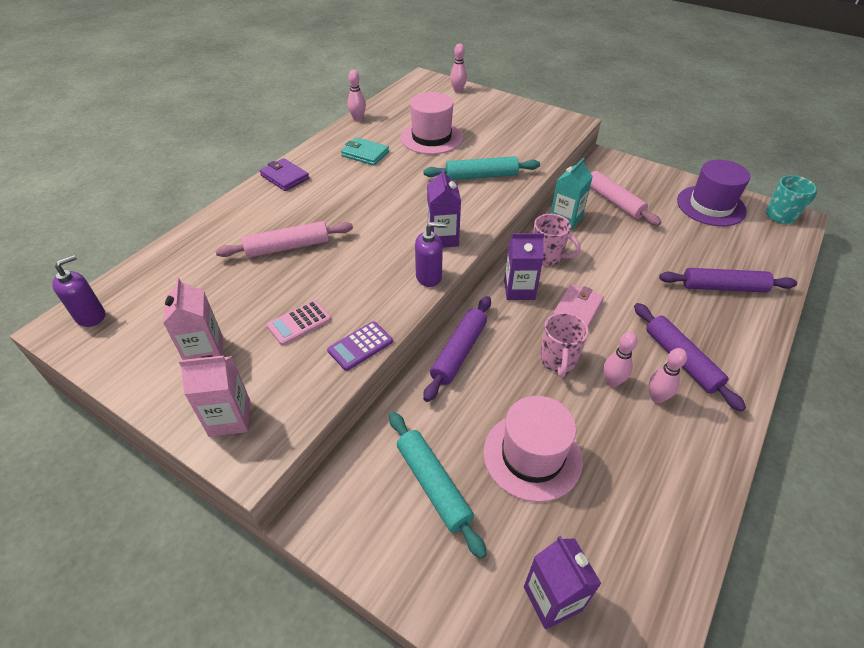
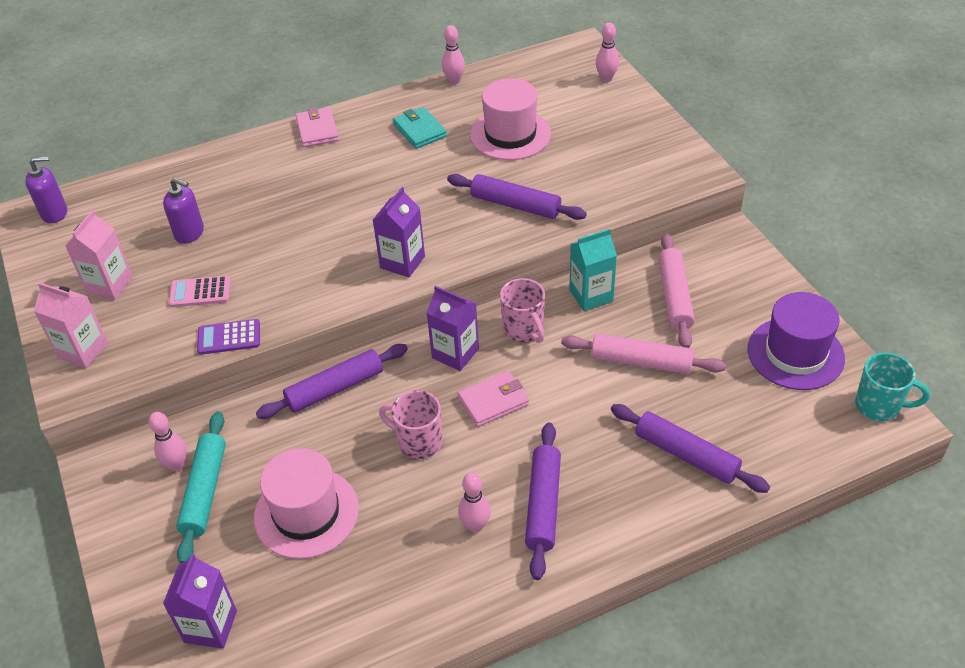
camera: 35 degrees right, 0 degrees up
pink rolling pin [216,221,353,258] -> pink rolling pin moved to [561,334,726,374]
purple wallet [260,158,309,191] -> pink wallet [296,107,339,147]
purple soap dispenser [415,222,446,287] -> purple soap dispenser moved to [163,178,204,244]
turquoise rolling pin [423,156,540,180] -> purple rolling pin [447,174,587,220]
pink mug [540,312,589,377] -> pink mug turned 75 degrees clockwise [379,390,442,459]
pink bowling pin [604,332,638,387] -> pink bowling pin moved to [149,412,187,471]

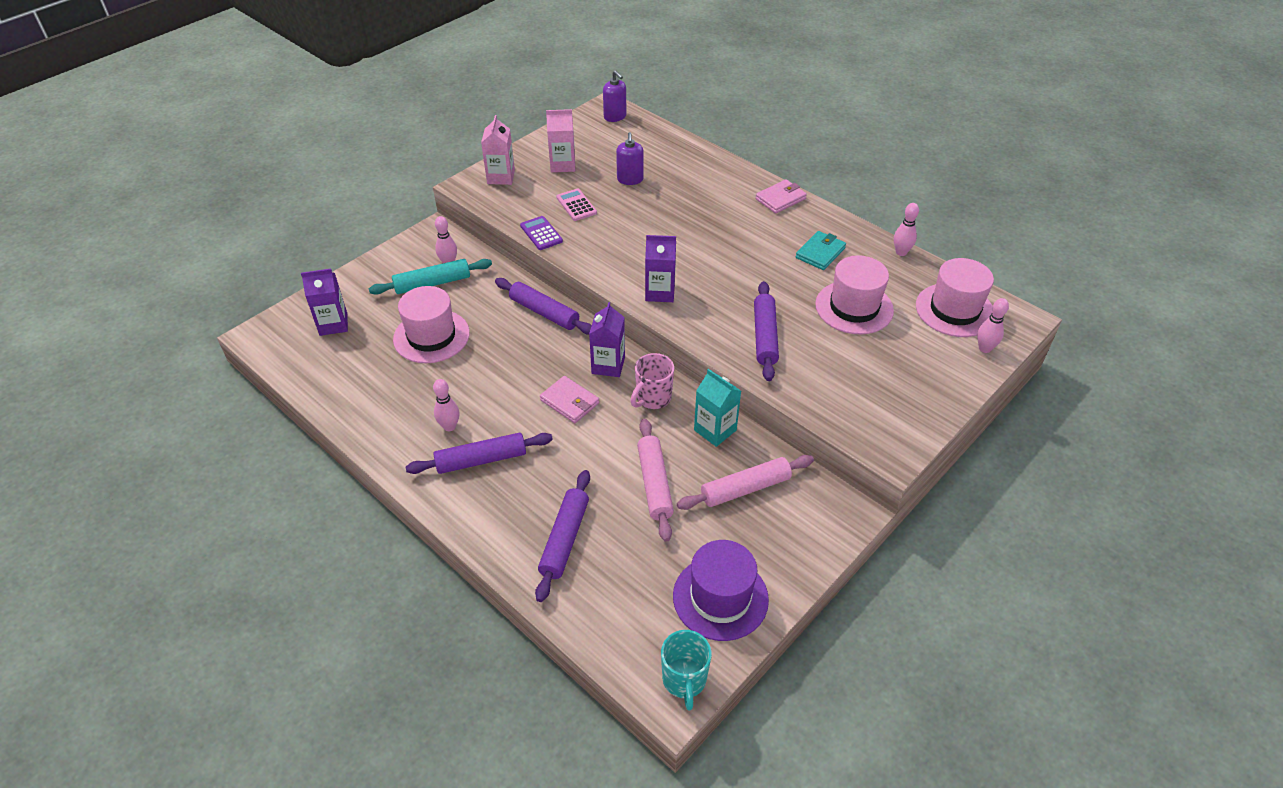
camera: 65 degrees right, 0 degrees up
pink mug [379,390,442,459] -> none
none -> pink hat [916,258,994,337]

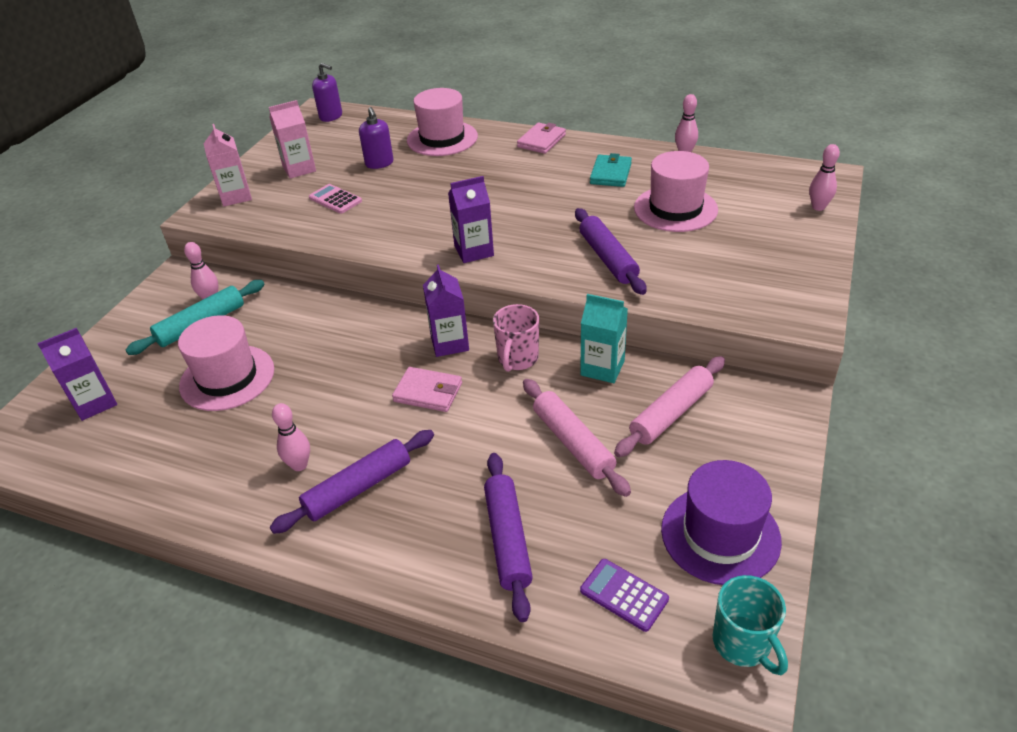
camera: 20 degrees left, 5 degrees down
purple rolling pin [495,278,592,335] -> none
purple calculator [520,216,563,250] -> purple calculator moved to [580,559,669,632]
pink hat [916,258,994,337] -> pink hat moved to [407,88,478,156]

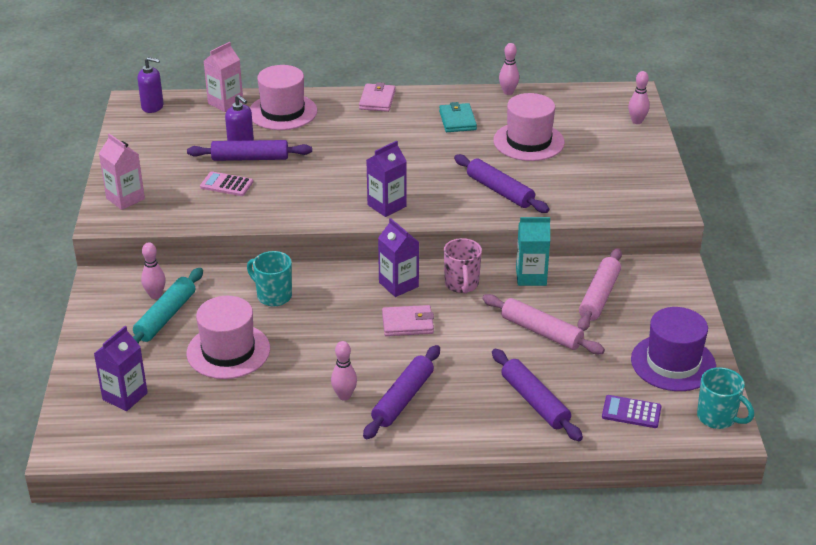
camera: 25 degrees left, 5 degrees down
pink carton [269,100,316,179] -> pink carton moved to [204,42,243,112]
none -> purple rolling pin [187,140,312,161]
none -> turquoise mug [247,251,292,306]

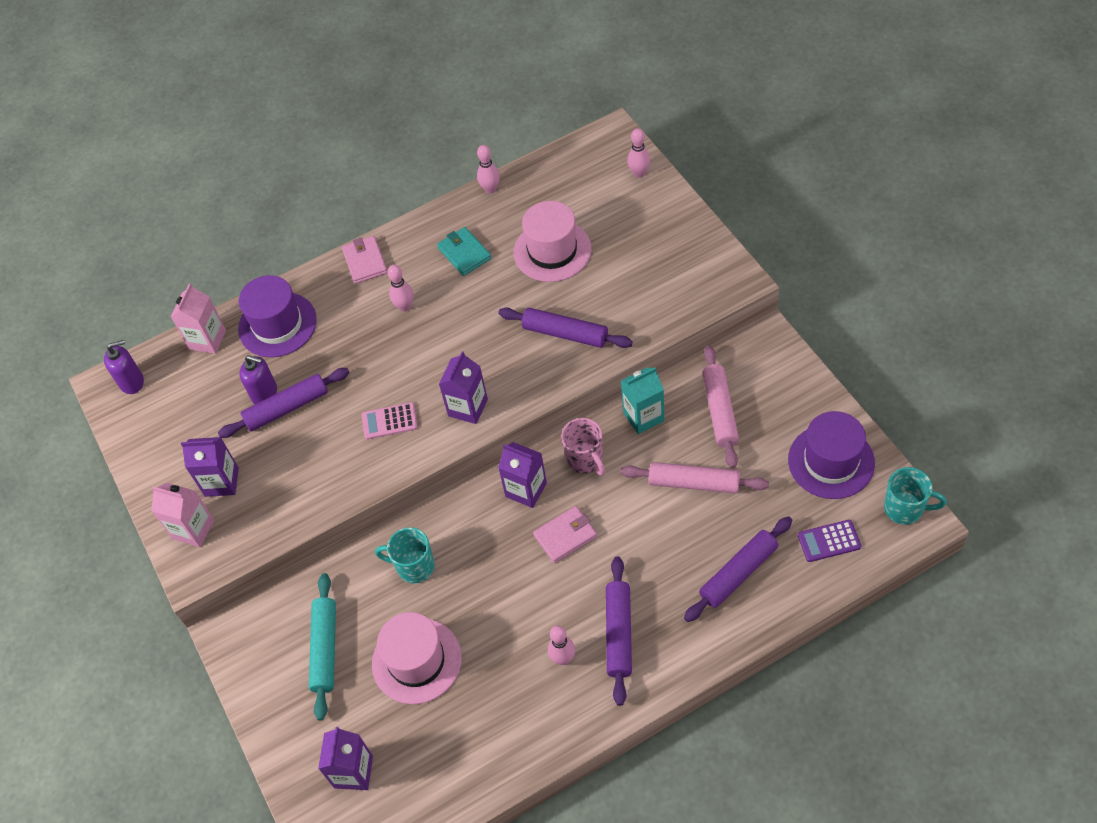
camera: 20 degrees left, 20 degrees up
pink bowling pin [141,242,166,299] -> pink bowling pin moved to [387,265,413,312]
pink calculator [200,171,253,196] -> pink calculator moved to [362,402,418,440]
pink hat [250,65,317,130] -> purple hat [238,275,317,357]
purple rolling pin [492,349,583,441] -> purple rolling pin turned 75 degrees counterclockwise [684,516,792,622]
none -> purple carton [181,437,239,497]

